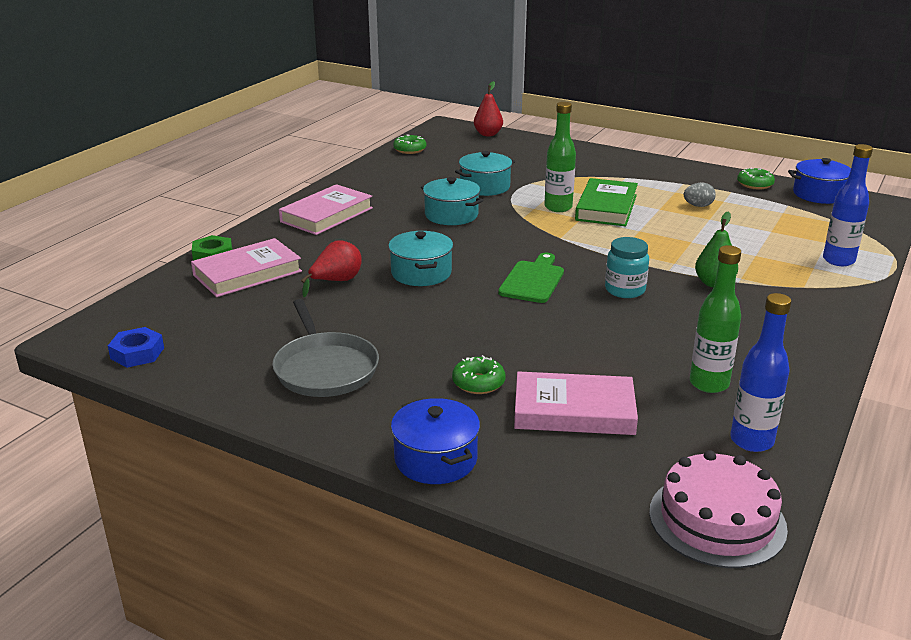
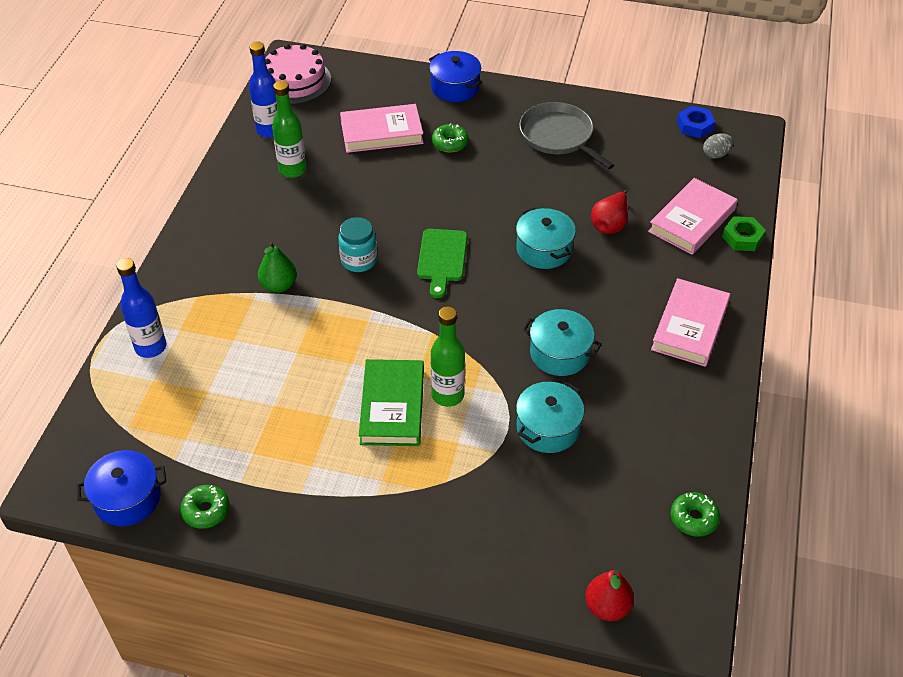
camera: 165 degrees right, 20 degrees up
grey egg [684,183,716,207] -> grey egg moved to [703,133,734,159]

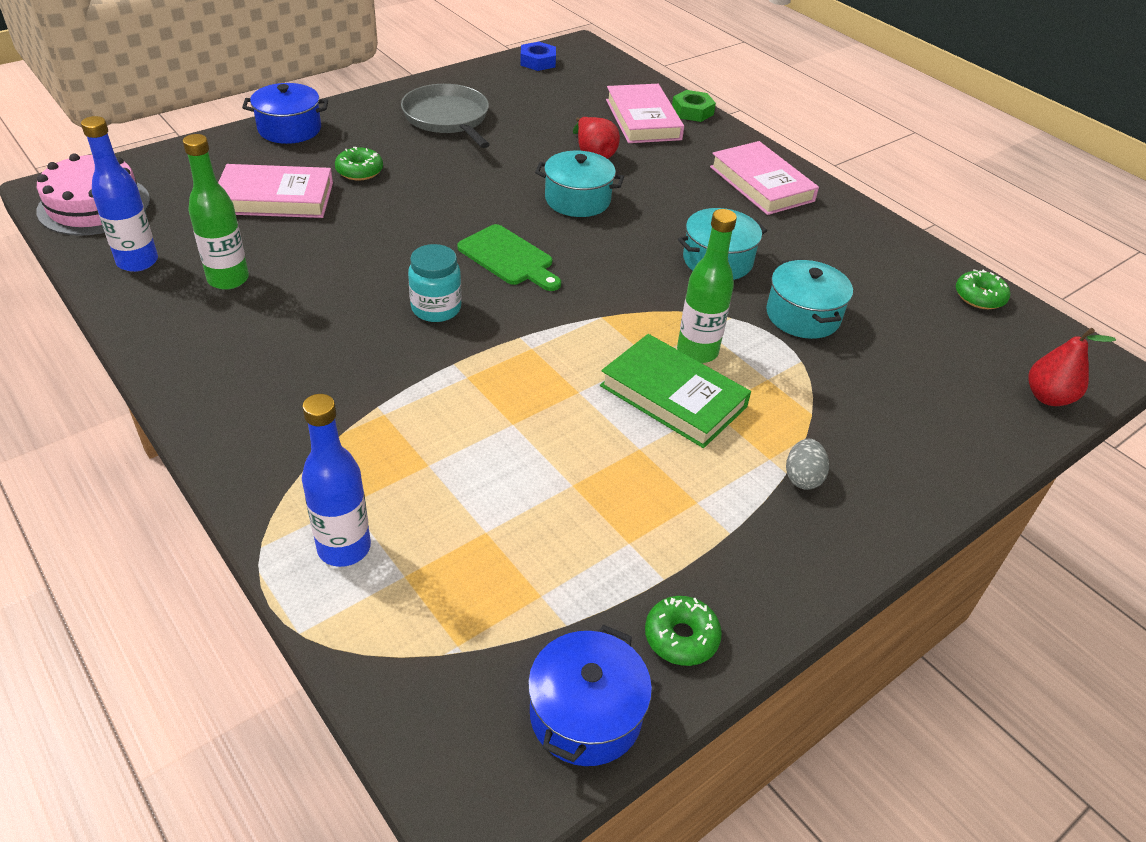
camera: 55 degrees left, 5 degrees down
green pear [258,241,297,293] -> none
pink book [340,104,424,153] -> pink book turned 60 degrees clockwise [218,164,333,218]
grey pan [519,102,614,169] -> grey pan turned 60 degrees clockwise [401,84,490,148]
grey egg [703,133,734,159] -> grey egg moved to [786,439,829,490]

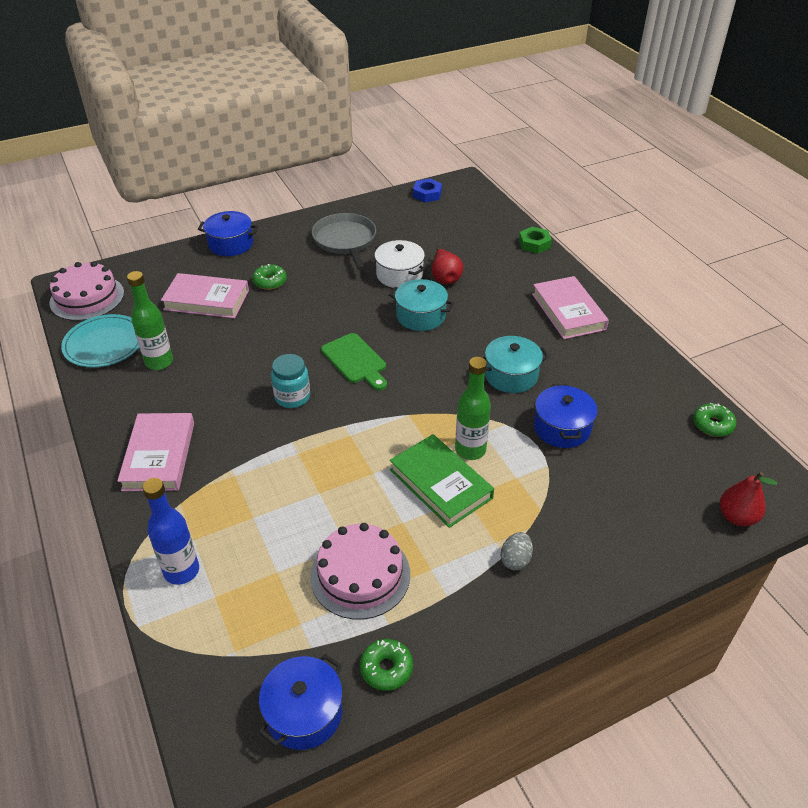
camera: 15 degrees right, 0 degrees up
blue bottle [81,116,158,272] -> turquoise plate [61,314,139,367]
pink book [606,84,684,143] -> pink book moved to [117,413,194,491]
turquoise pot [766,259,853,339] -> blue pot [534,384,598,448]
none -> pink cake [310,523,410,620]
none -> white pot [375,240,425,288]

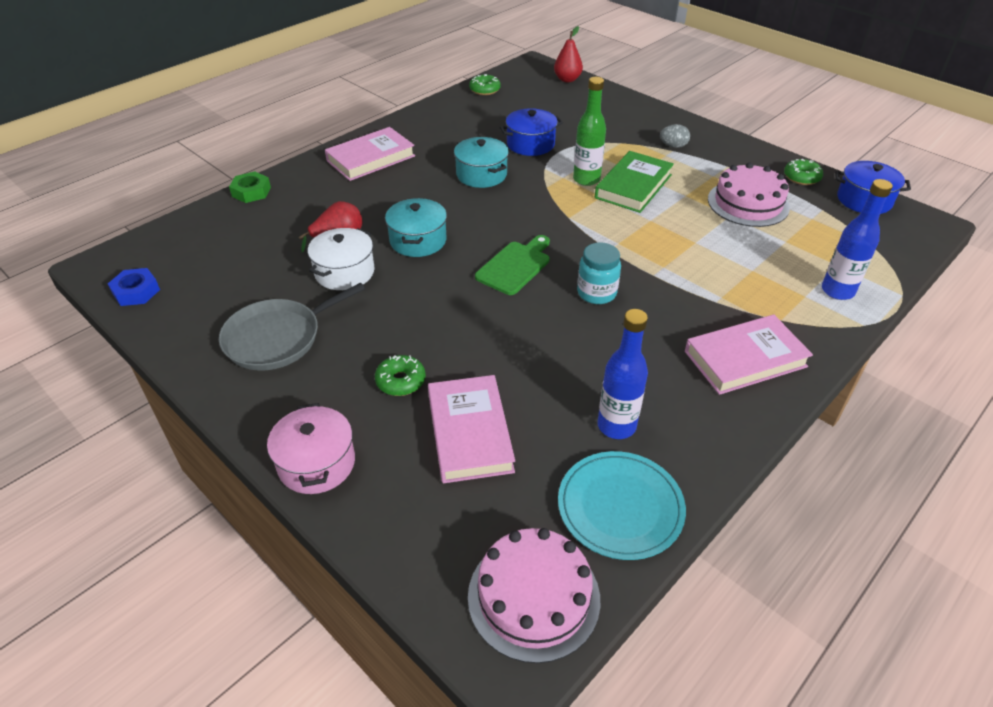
camera: 110 degrees left, 0 degrees up
green bottle [127,271,173,370] -> blue bottle [597,309,648,439]
blue pot [198,211,258,256] -> pink pot [267,403,355,494]

